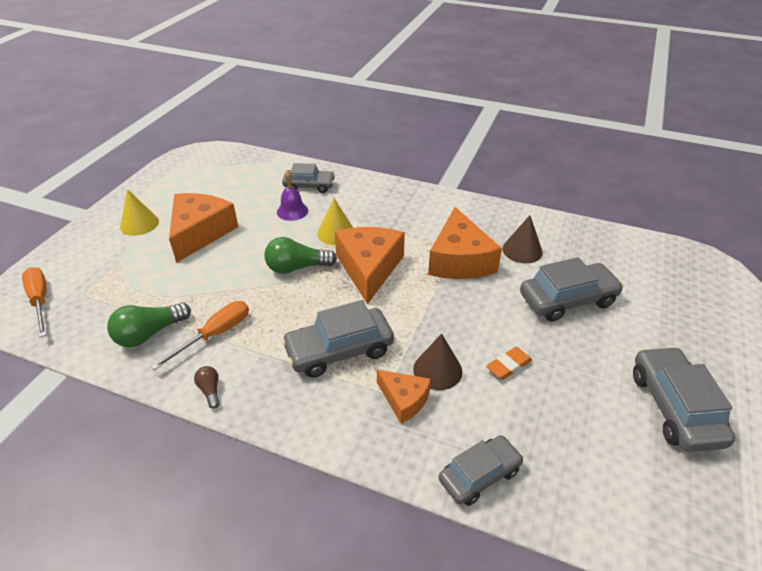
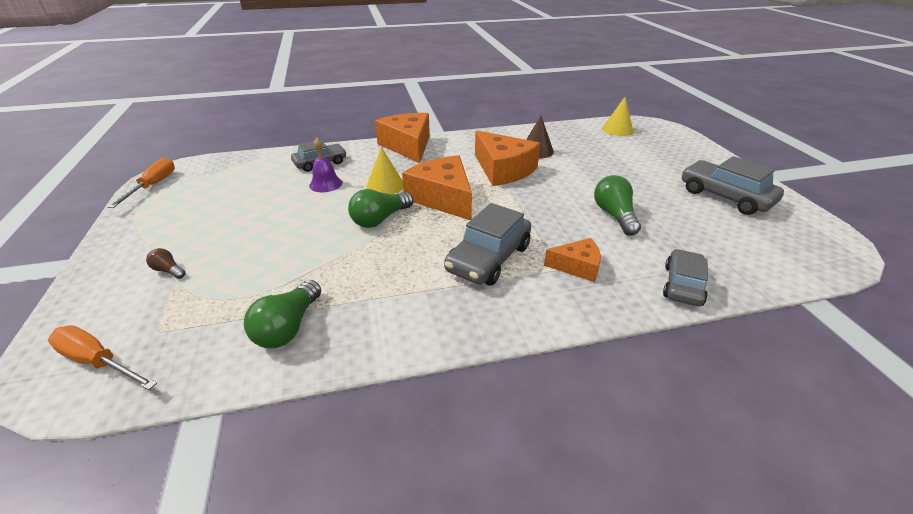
camera: 35 degrees left, 5 degrees down
yellow cone [120,189,159,236] -> yellow cone moved to [602,97,634,136]
orange screwdriver [150,301,249,370] -> orange screwdriver moved to [108,158,175,208]
orange cheese [169,193,238,263] -> orange cheese moved to [375,113,430,163]
brown light bulb [194,366,220,409] -> brown light bulb moved to [146,248,186,279]
brown cone [413,333,462,390] -> none
orange eraser [486,347,532,380] -> green light bulb [594,175,641,236]
grey car [520,257,624,322] -> none

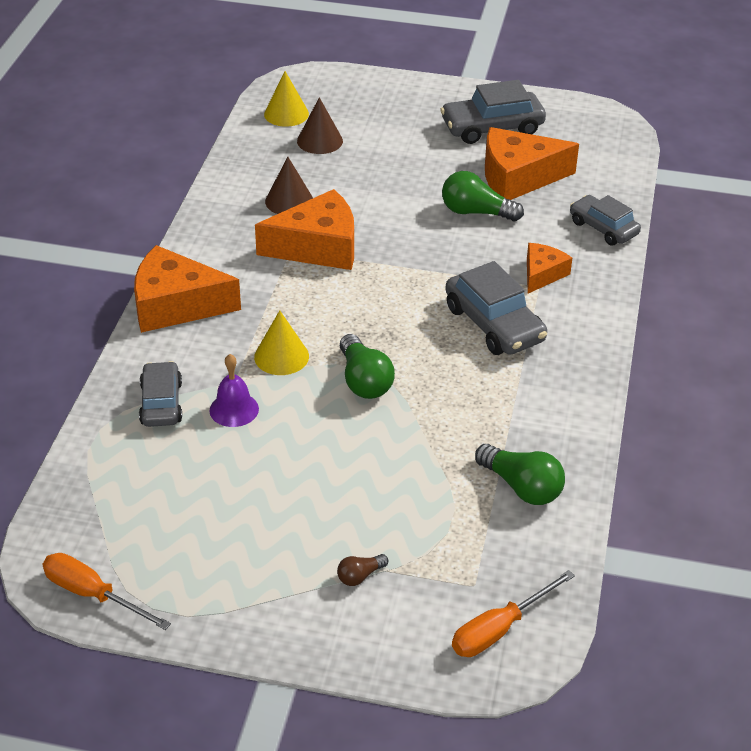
camera: 65 degrees left, 5 degrees up
orange cheese [402,155,472,220] -> orange cheese moved to [485,127,579,200]
none -> brown cone [297,97,343,154]

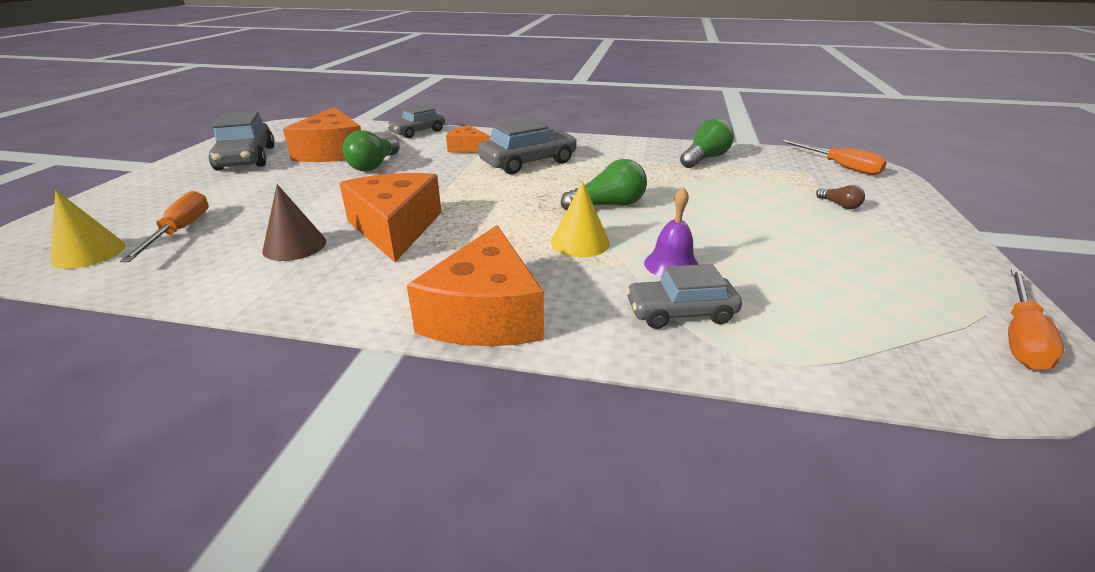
camera: 90 degrees left, 10 degrees down
brown cone [297,97,343,154] -> orange screwdriver [120,191,209,262]

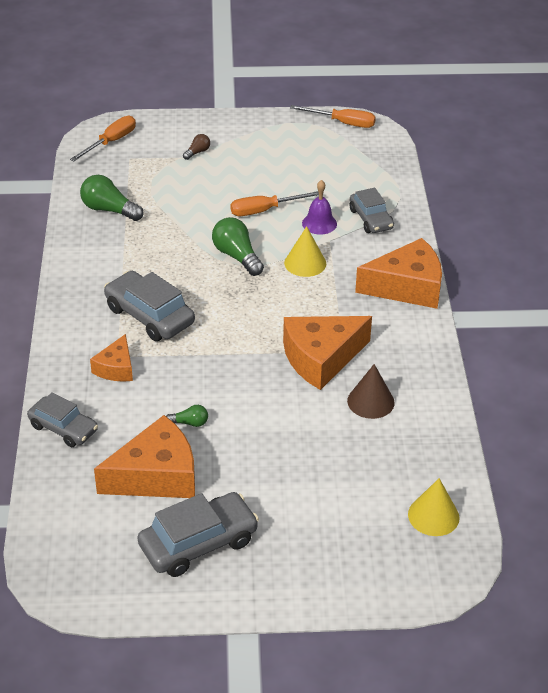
camera: 105 degrees left, 10 degrees up
orange screwdriver [120,191,209,262] -> orange screwdriver moved to [230,191,319,216]
green light bulb [343,130,400,171] -> green light bulb [166,405,208,427], size x0.52

